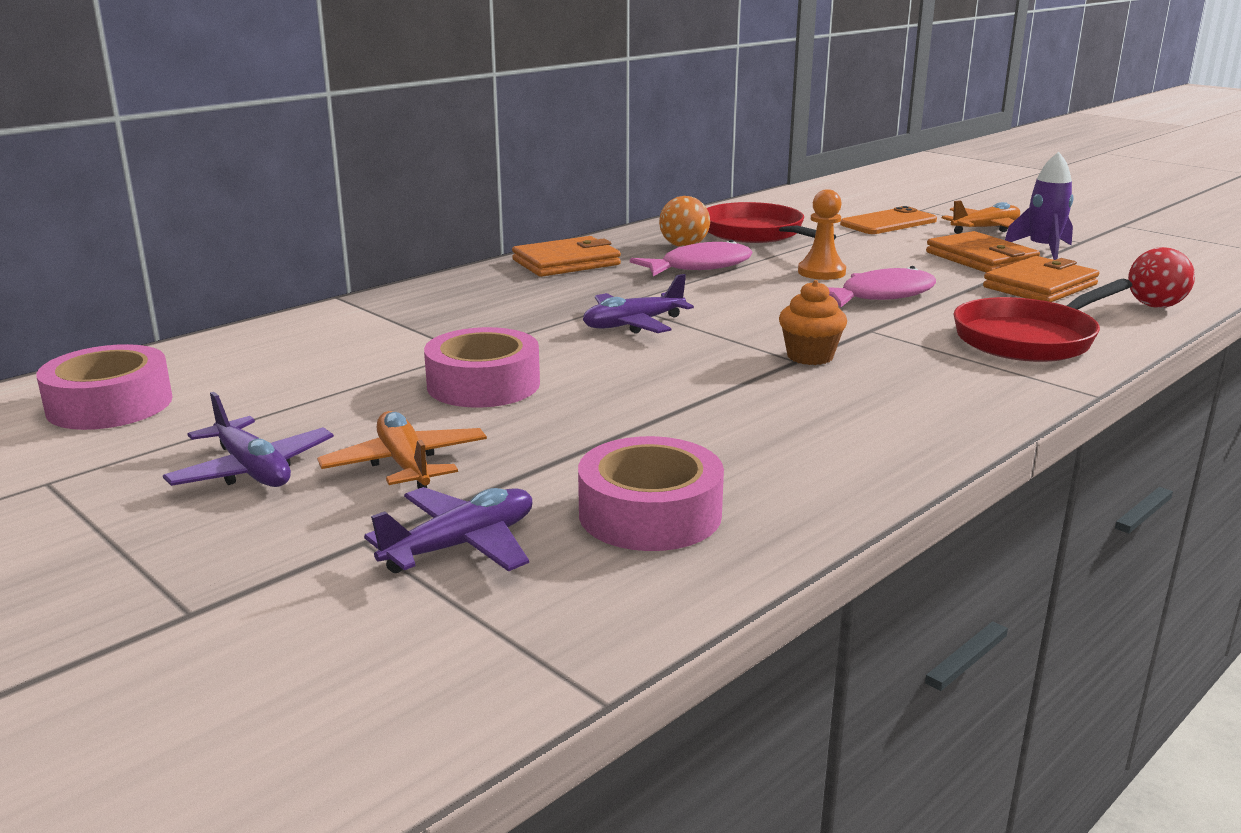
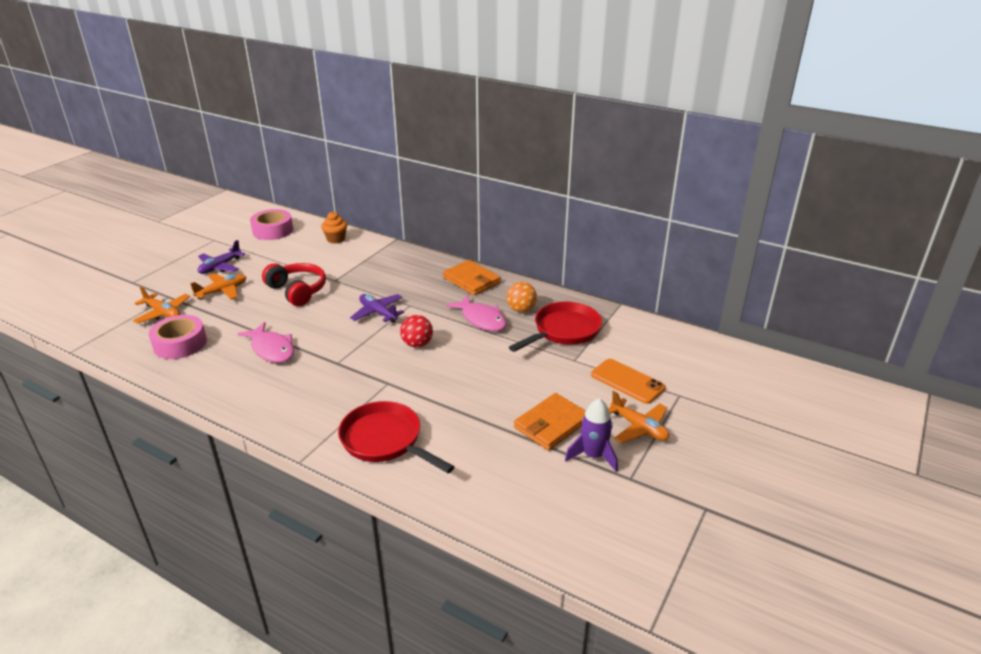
camera: 75 degrees right, 10 degrees up
purple plane [364,487,532,573] -> orange plane [133,287,190,324]
pink tape [424,327,540,408] -> red headphones [262,263,326,306]
orange cupcake [779,280,847,365] -> orange cupcake moved to [321,212,347,244]
orange pawn [798,189,846,280] -> none
pink fish [828,266,936,307] -> pink fish moved to [238,322,294,363]
orange wallet [983,256,1099,302] -> none
red ball [1128,247,1195,308] -> red ball moved to [400,315,433,348]

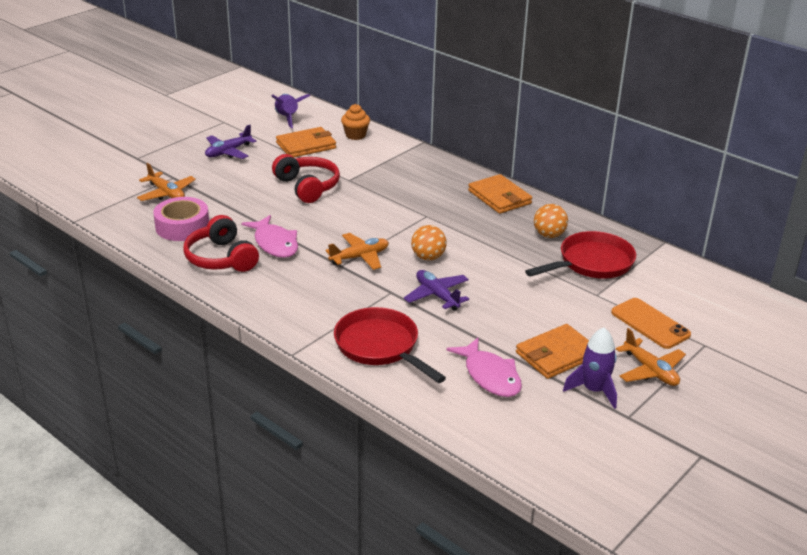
camera: 10 degrees right, 0 degrees up
orange plane [190,273,246,300] -> orange plane moved to [326,233,389,270]
pink tape [250,209,293,240] -> purple rocket [271,94,311,128]
purple plane [350,294,404,323] -> purple plane moved to [404,270,469,311]
red ball [400,315,433,348] -> orange ball [411,225,447,260]
pink fish [446,295,507,331] -> pink fish moved to [446,338,522,397]
none -> red headphones [183,215,259,272]
none -> orange wallet [276,127,336,157]

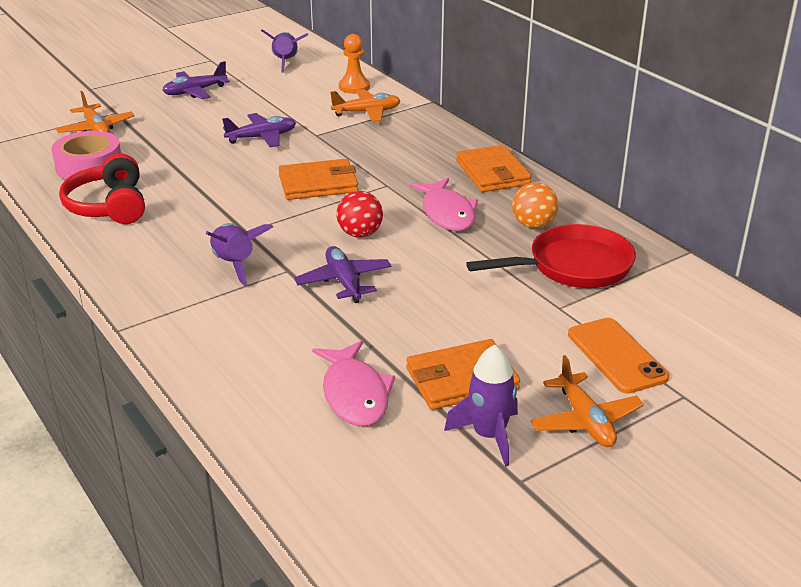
camera: 15 degrees right, 0 degrees up
pink fish [241,215,298,258] -> pink fish moved to [410,178,478,231]
red headphones [272,154,340,203] -> purple plane [222,113,296,147]
orange wallet [276,127,336,157] -> orange wallet moved to [278,159,358,200]
orange plane [326,233,389,270] -> orange plane moved to [330,89,401,122]
red pan [334,307,446,383] -> none
orange cupcake [341,104,370,140] -> orange pawn [339,34,370,94]
orange ball [411,225,447,260] -> red ball [337,191,383,237]
none -> purple rocket [205,223,273,286]

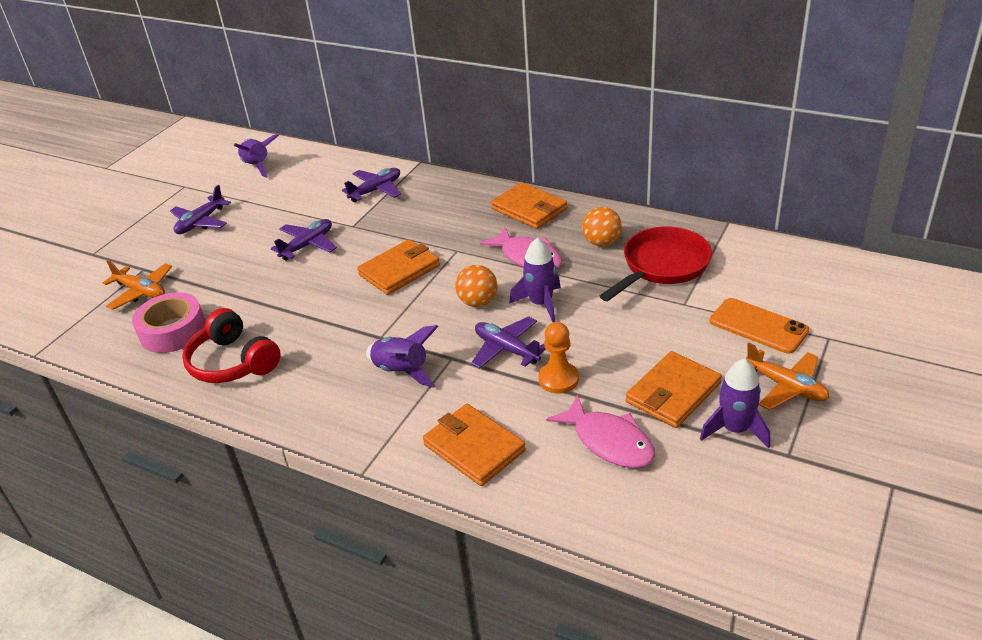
camera: 25 degrees left, 5 degrees up
orange plane [330,89,401,122] -> purple plane [342,168,401,202]
red ball [337,191,383,237] -> orange ball [455,265,497,307]
orange pawn [339,34,370,94] -> orange pawn moved to [538,322,579,394]
none -> orange wallet [423,404,526,486]
none -> purple rocket [509,238,561,322]

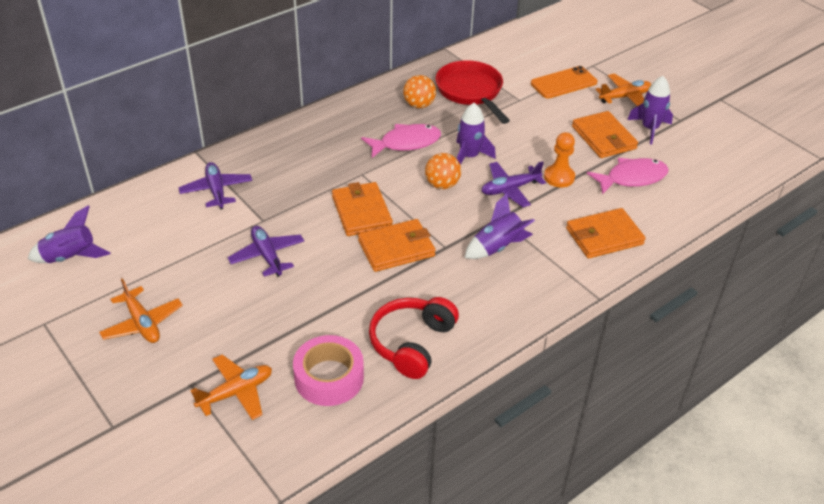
camera: 70 degrees left, 5 degrees up
purple plane [170,185,231,234] -> orange plane [99,278,183,343]
red headphones [182,308,281,383] -> red headphones turned 135 degrees clockwise [369,297,459,379]
orange wallet [491,182,567,229] -> orange wallet moved to [358,219,436,272]

